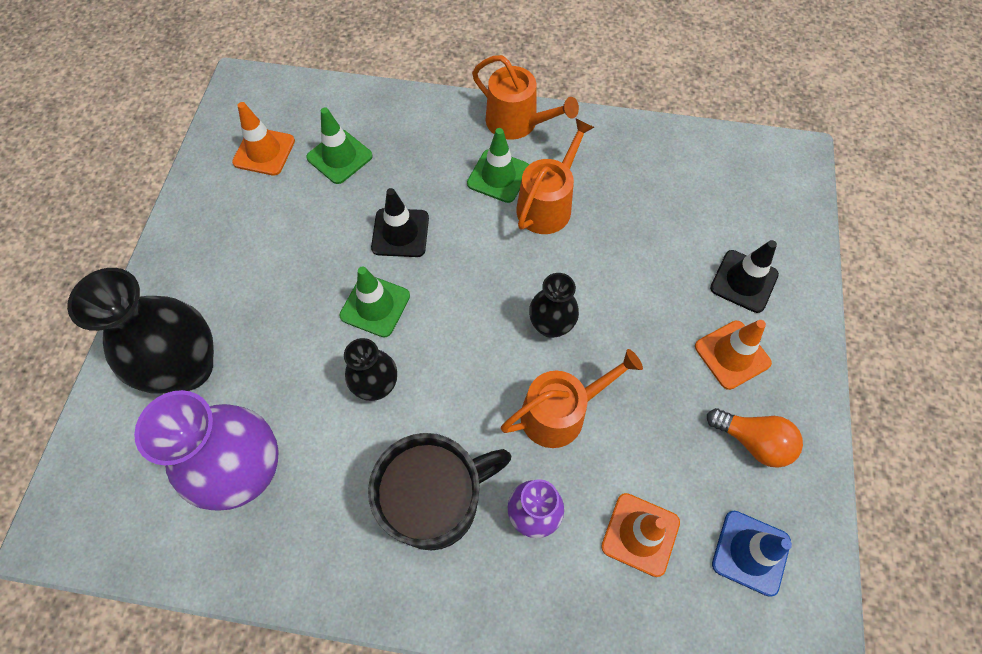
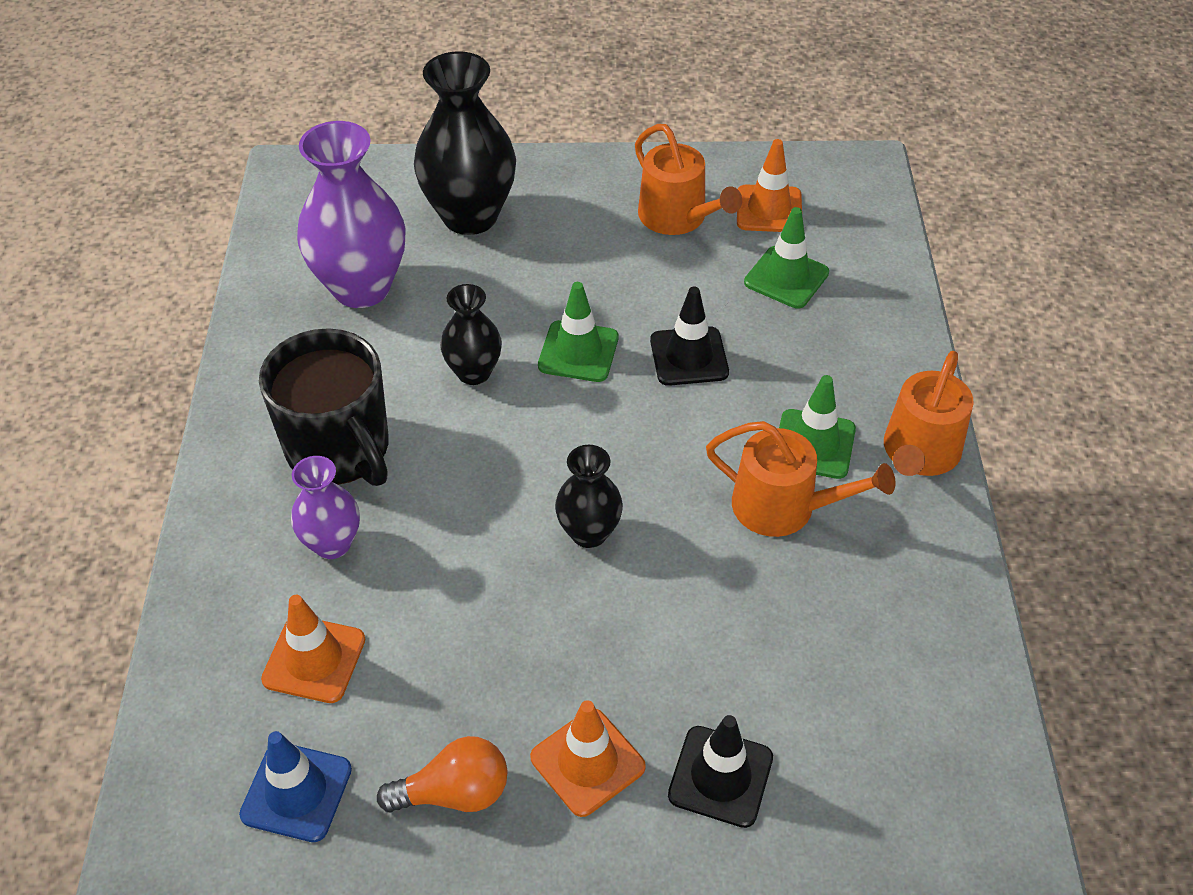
camera: 80 degrees right, 15 degrees down
orange watering can [501,349,643,448] -> orange watering can moved to [635,124,742,235]
orange light bulb [707,408,803,468] -> orange light bulb turned 120 degrees counterclockwise [377,736,508,812]

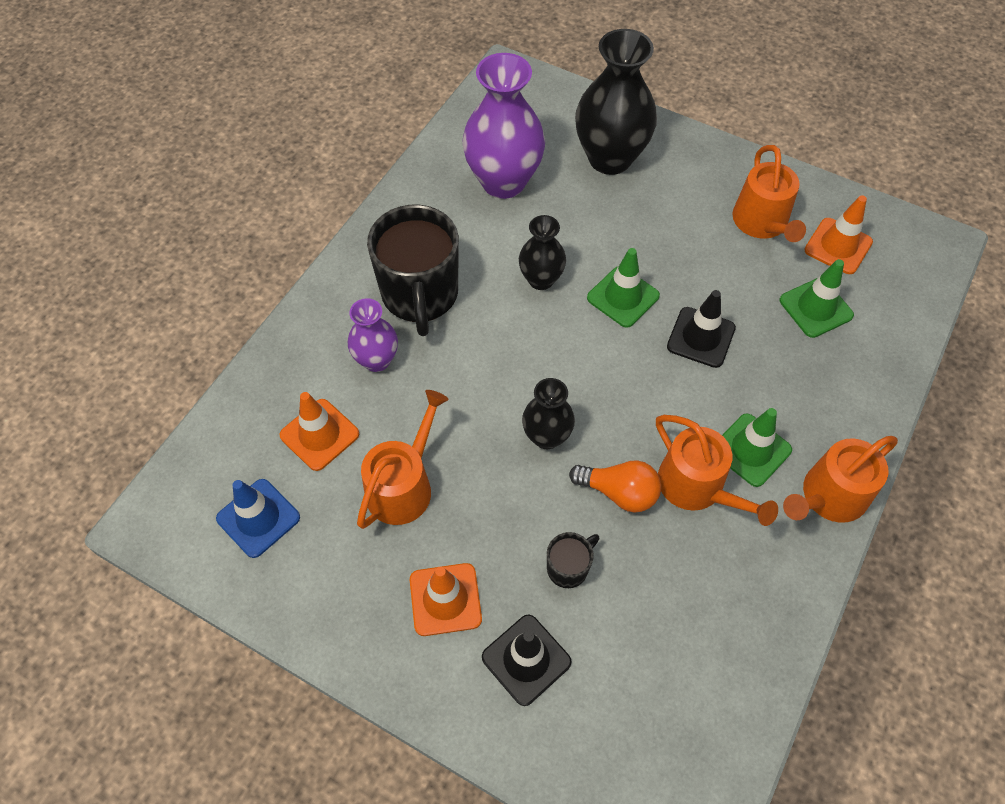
camera: 30 degrees right, 10 degrees up
orange light bulb [377,736,508,812] -> orange light bulb moved to [569,460,661,512]
none -> orange watering can [357,390,449,529]
none -> black mug [547,532,600,588]

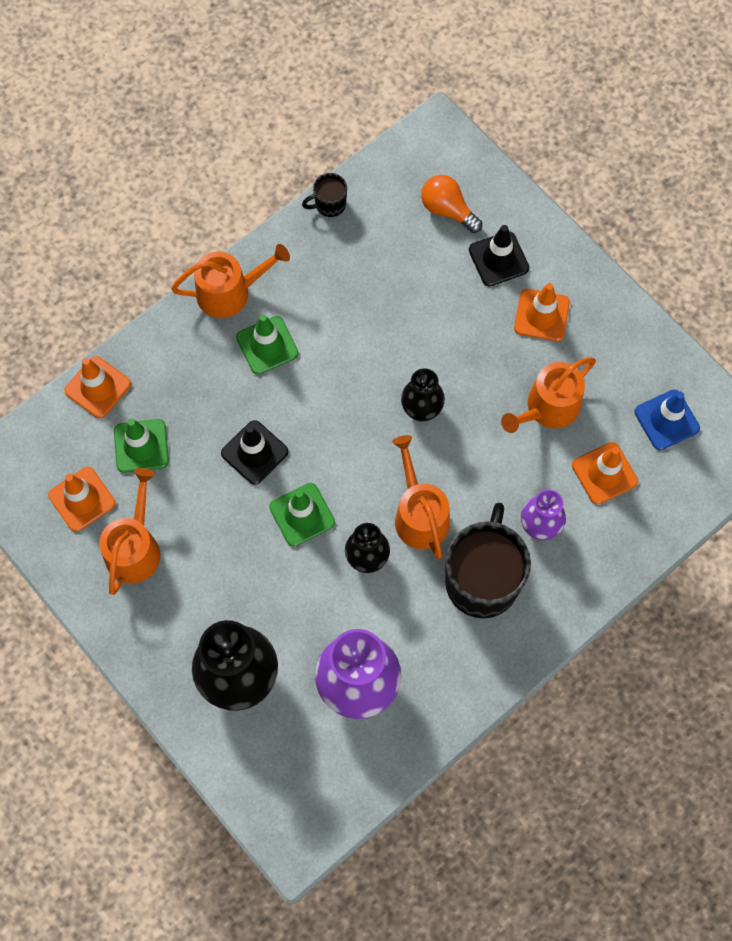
camera: 160 degrees left, 10 degrees up
black mug [547,532,600,588] -> black mug moved to [302,173,347,217]
orange light bulb [569,460,661,512] -> orange light bulb moved to [421,175,482,233]
orange watering can [656,415,778,526] -> orange watering can moved to [392,435,450,559]
none -> orange traffic cone [64,356,131,418]

